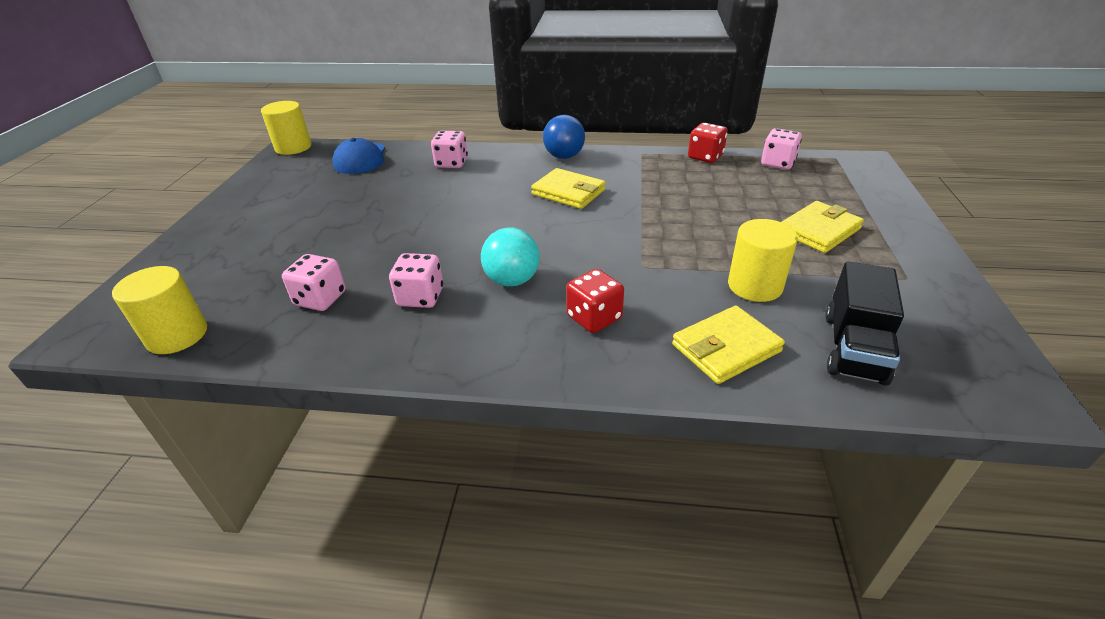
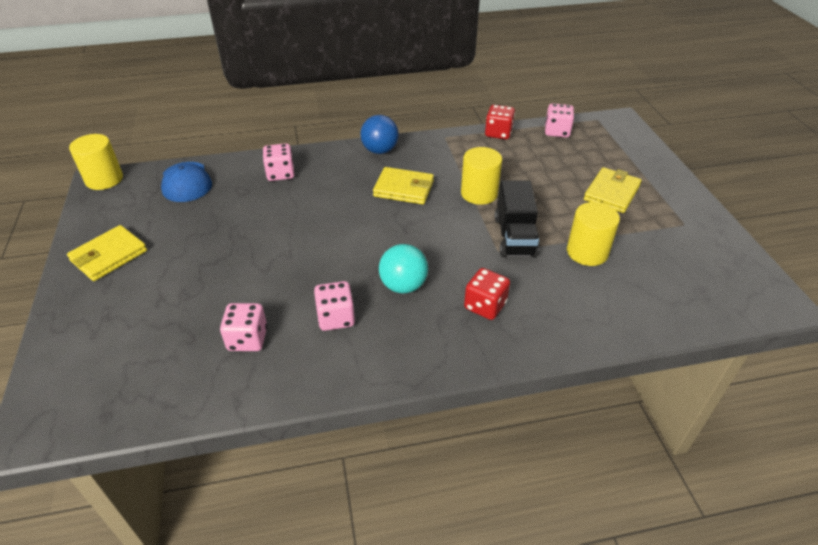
camera: 20 degrees left, 5 degrees up
yellow cylinder [112,266,207,354] -> yellow cylinder moved to [461,147,502,205]
yellow wallet [672,306,785,384] -> yellow wallet moved to [67,225,147,281]
black truck [825,261,904,386] -> black truck moved to [495,180,539,257]

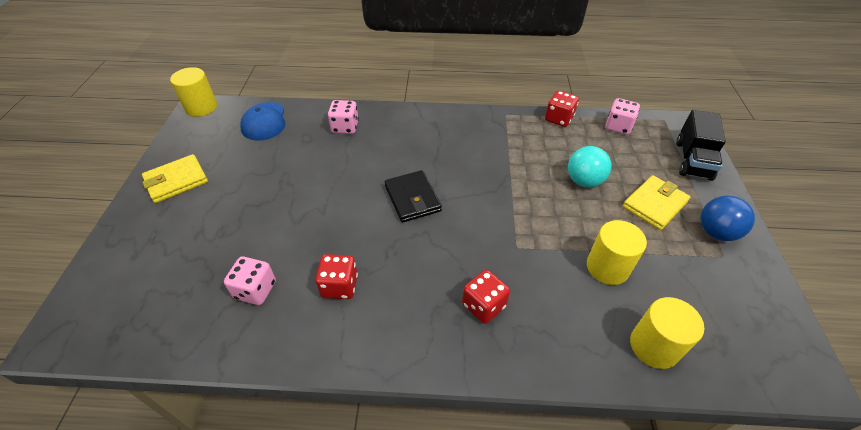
camera: 15 degrees right, 5 degrees up
pink dice [314,281,355,331] -> red dice [315,254,358,299]
blue ball [360,115,399,154] -> blue ball moved to [701,196,755,241]
yellow wallet [373,167,434,204] -> none
turquoise ball [379,244,428,293] -> turquoise ball moved to [568,146,611,187]
yellow cylinder [461,147,502,205] -> yellow cylinder moved to [630,297,704,369]
black truck [495,180,539,257] -> black truck moved to [676,110,726,181]
none -> black wallet [385,170,442,223]

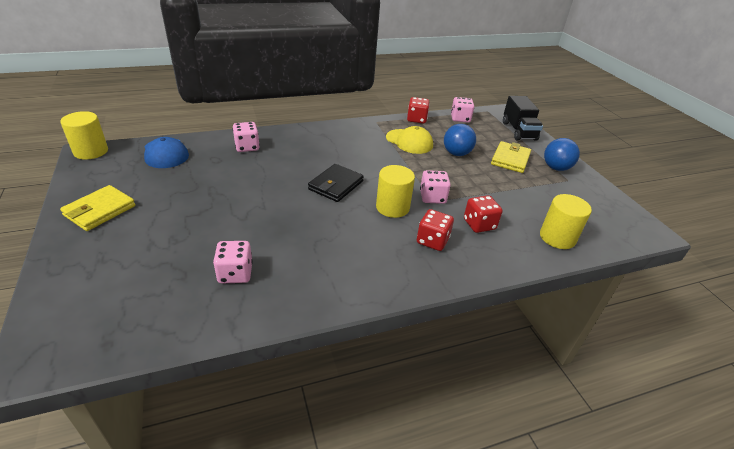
camera: 25 degrees left, 10 degrees down
red dice [315,254,358,299] -> red dice moved to [464,195,503,233]
black wallet [385,170,442,223] -> black wallet turned 75 degrees clockwise [308,164,364,202]
turquoise ball [568,146,611,187] -> blue ball [444,124,476,156]
yellow cylinder [587,220,647,285] -> yellow cylinder moved to [376,165,415,218]
none -> yellow cap [386,126,433,154]
none -> pink dice [420,170,451,204]

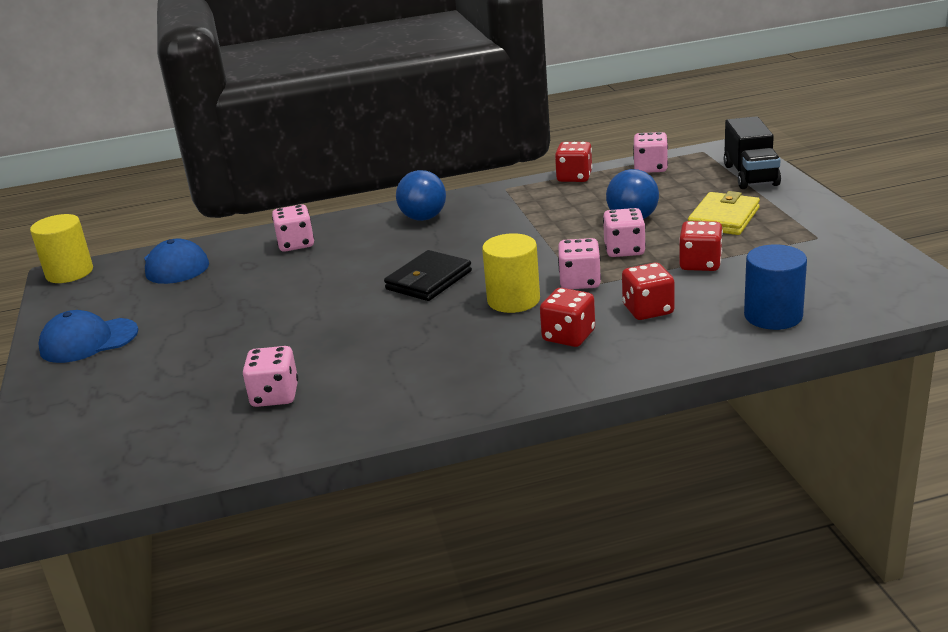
camera: 10 degrees right, 10 degrees down
yellow wallet [60,185,135,231] -> blue cap [38,310,139,363]
yellow cap [386,126,433,154] -> none
yellow cylinder [540,194,592,249] -> blue cylinder [744,244,807,330]
blue ball [544,138,580,171] -> blue ball moved to [396,170,446,221]
none -> pink dice [603,208,646,257]
none -> red dice [679,221,723,271]

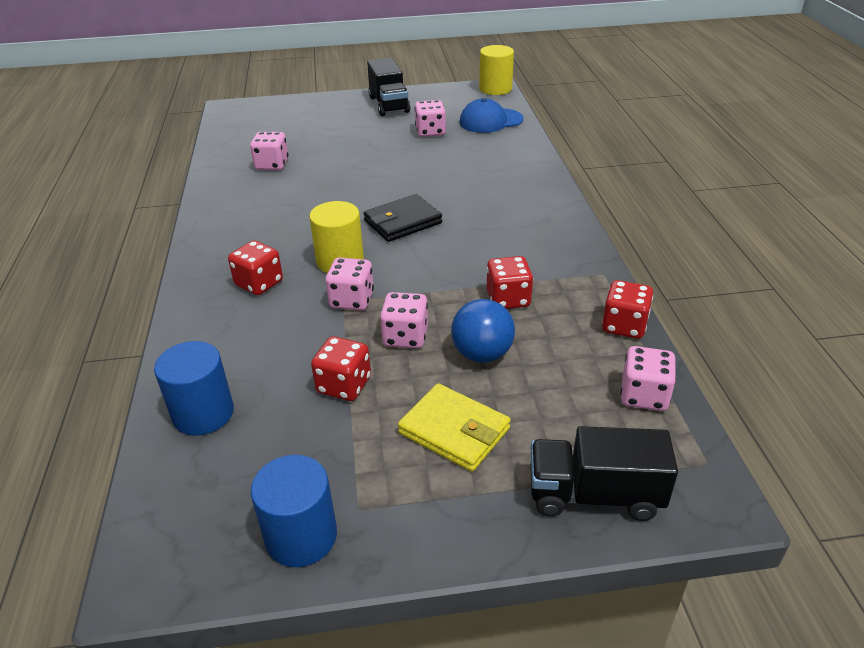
camera: 95 degrees right, 10 degrees up
blue cap [38,310,139,363] -> black truck [367,57,410,116]
pink dice [272,204,314,252] -> pink dice moved to [415,100,446,137]
black wallet [384,250,472,301] -> black wallet turned 75 degrees counterclockwise [363,194,442,242]
blue ball [396,170,446,221] -> none
red dice [622,263,674,320] -> red dice moved to [487,256,533,309]
none -> blue cylinder [251,455,337,567]

